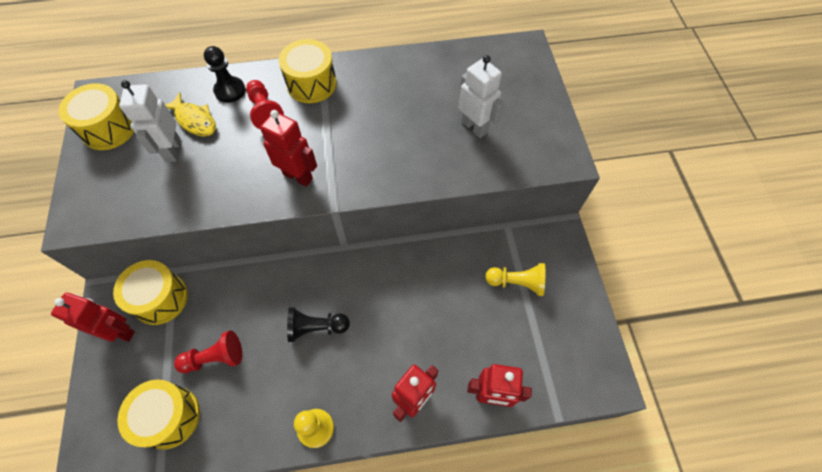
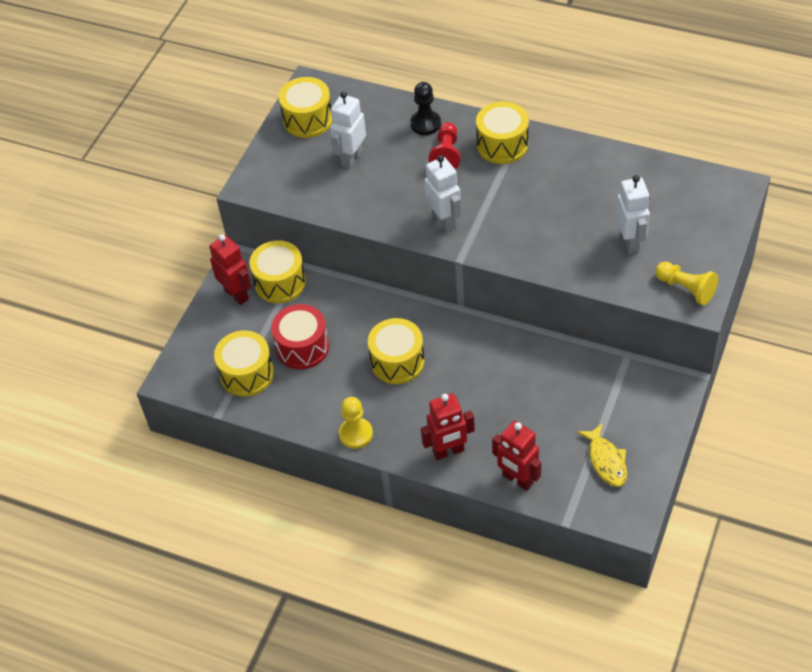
camera: 35 degrees right, 10 degrees down
yellow fish [165,92,216,137] -> yellow fish moved to [577,423,627,487]
red pawn [174,331,242,373] -> red drum [271,304,329,369]
red robot [260,110,317,187] -> white robot [424,155,461,232]
black pawn [287,307,350,342] -> yellow drum [368,318,425,384]
yellow pawn [485,263,545,296] -> yellow pawn moved to [655,262,718,305]

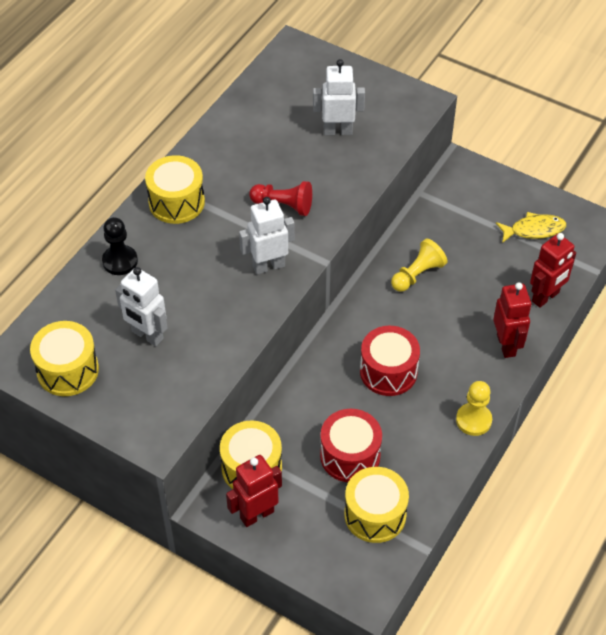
camera: 85 degrees left, 0 degrees up
yellow drum [368,318,425,384] -> red drum [360,326,420,396]
red pawn [429,122,460,169] -> red pawn moved to [249,181,312,216]
yellow pawn [655,262,718,305] -> yellow pawn moved to [391,239,447,292]

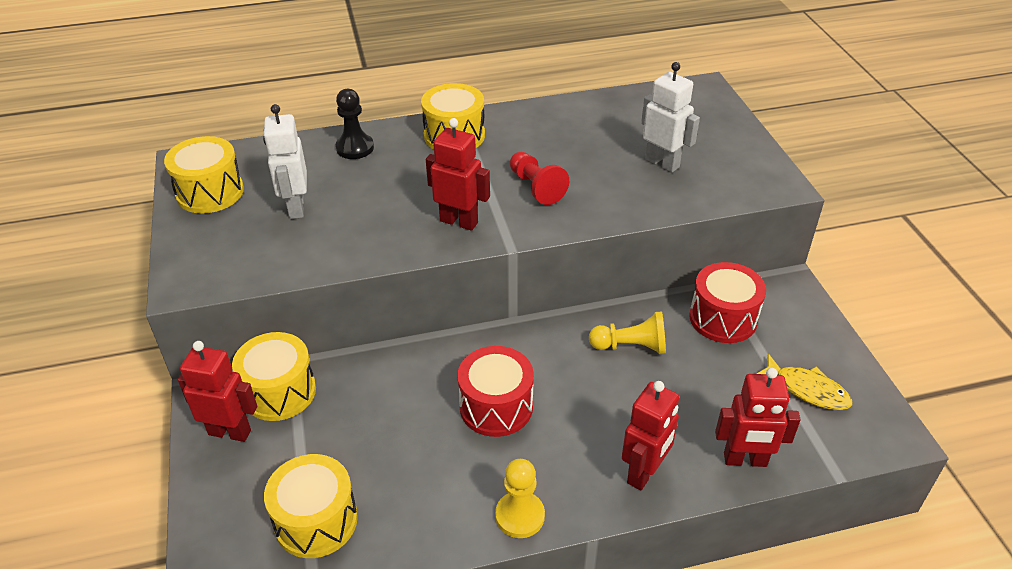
camera: 45 degrees right, 10 degrees down
white robot [239,197,295,274] -> red robot [426,118,490,231]
red drum [320,409,382,482] -> red drum moved to [689,262,766,343]

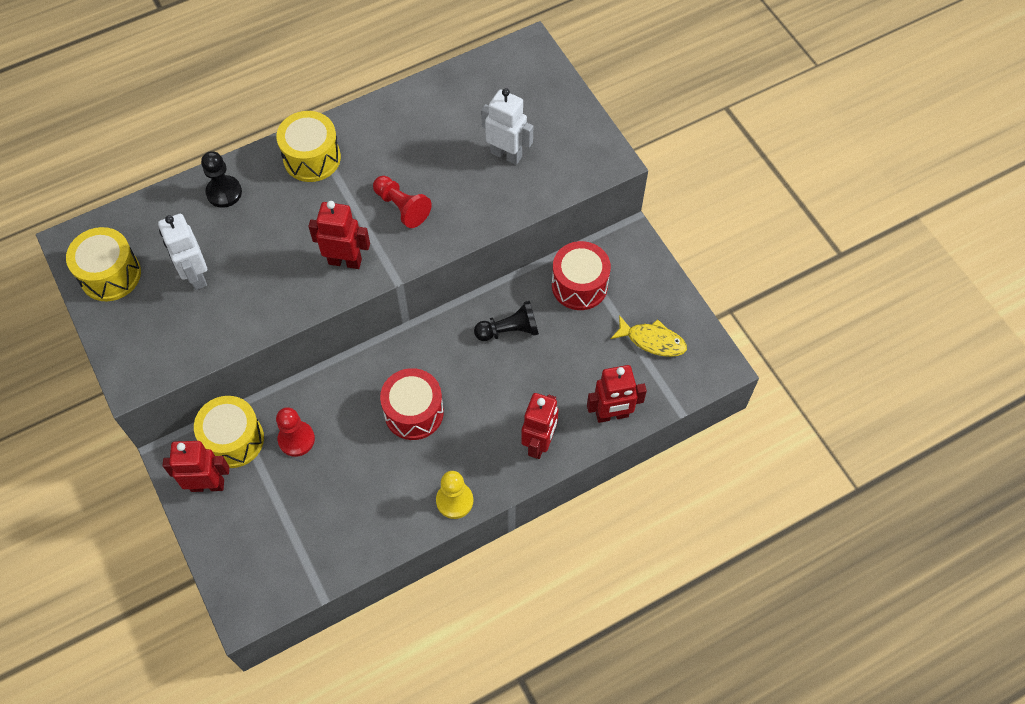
camera: 15 degrees left, 20 degrees up
yellow drum [264,454,358,558] -> none
yellow pawn [589,311,666,354] -> black pawn [474,301,539,341]
none -> red pawn [276,407,315,457]

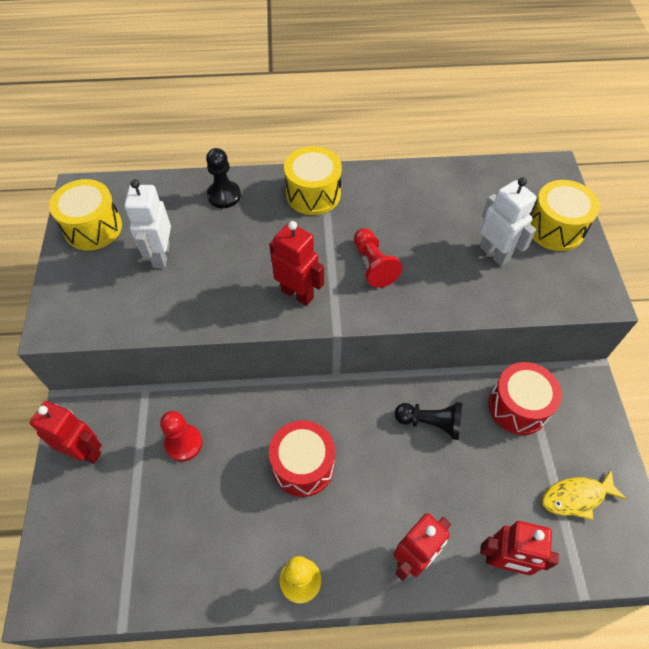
camera: 25 degrees right, 5 degrees down
yellow drum [194,396,264,468] -> yellow drum moved to [530,180,600,251]
yellow fish [610,315,687,357] -> yellow fish turned 120 degrees clockwise [542,470,626,520]

